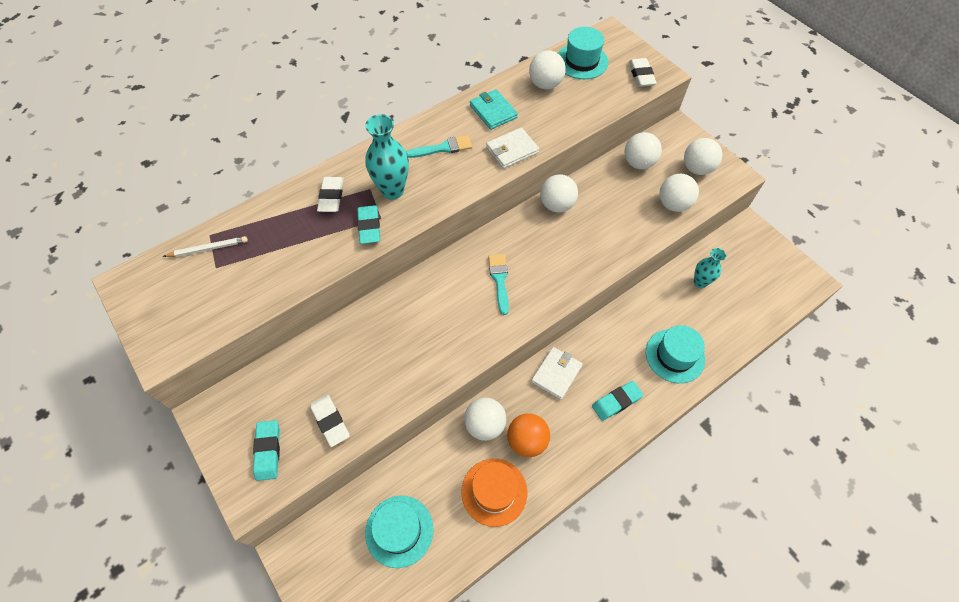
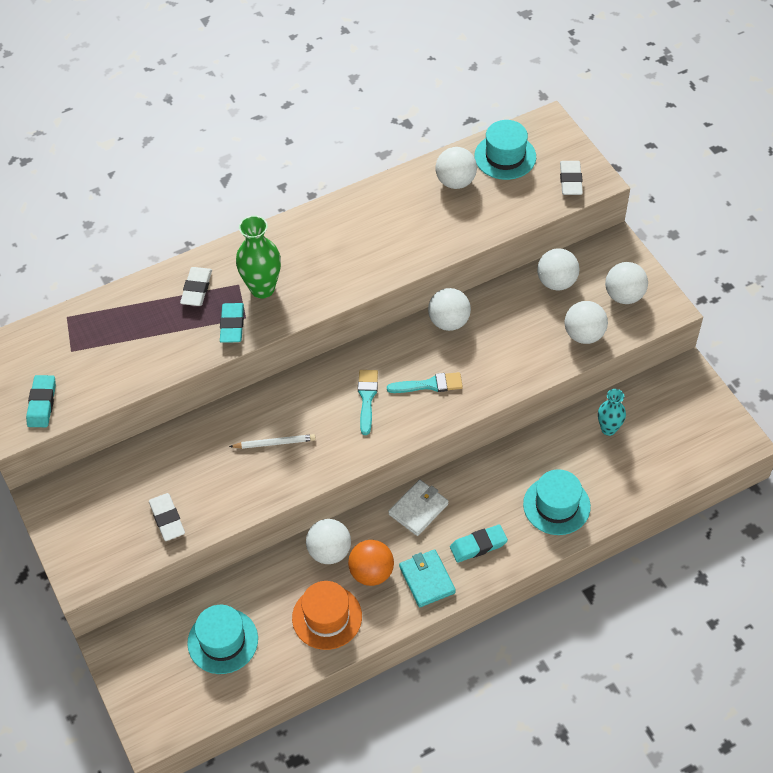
camera: 10 degrees right, 5 degrees down
white pencil [163,236,248,257] -> white pencil moved to [229,434,316,449]
turquoise eraser [253,420,280,481] -> turquoise eraser moved to [26,375,56,427]
turquoise vase [365,114,409,199] -> green vase [236,215,281,299]
turquoise brush [406,135,472,158] -> turquoise brush moved to [387,372,463,393]
turquoise wallet [470,89,518,130] -> turquoise wallet moved to [399,549,456,607]
white wallet [486,127,539,169] -> none

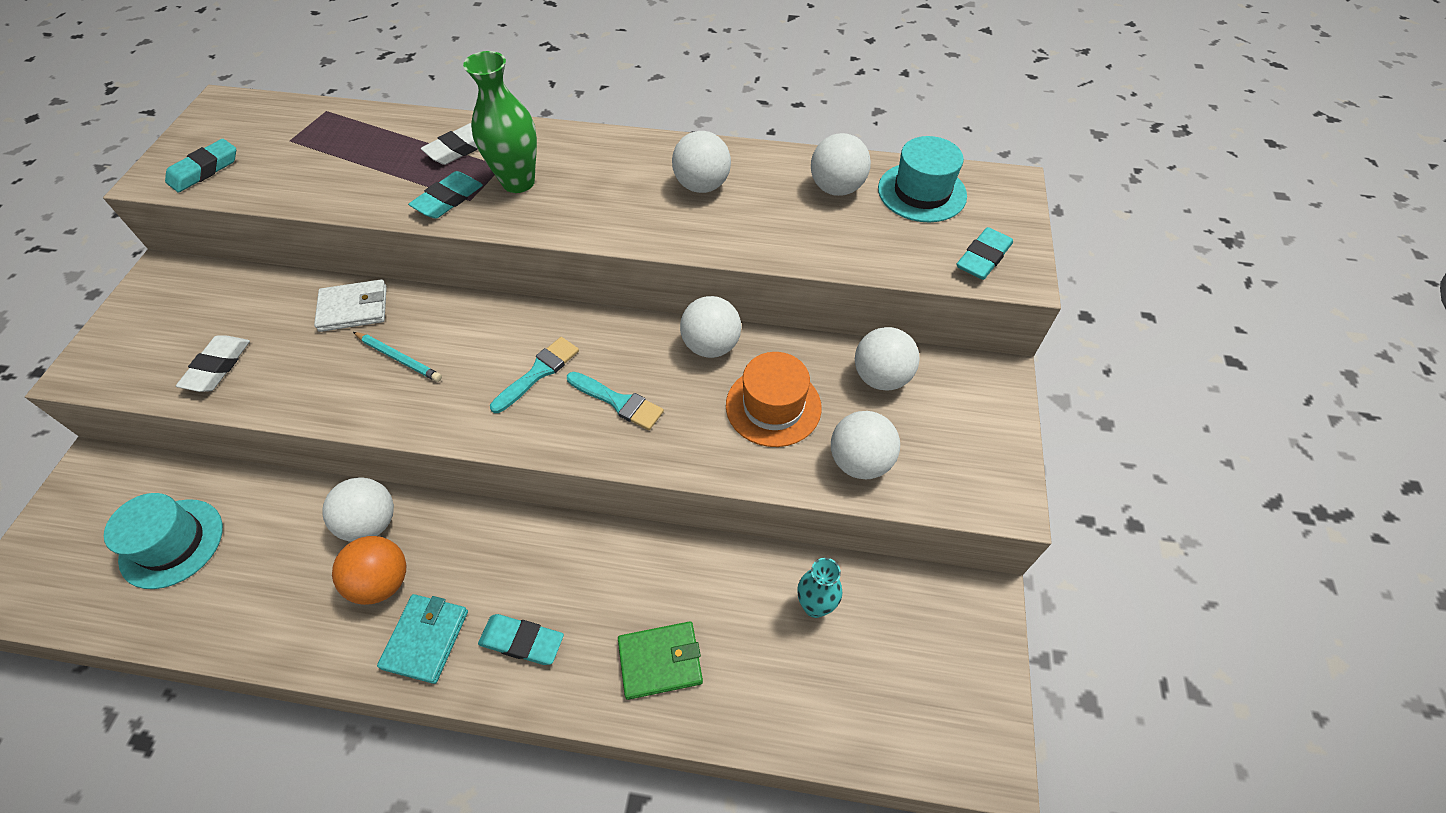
camera: 35 degrees right, 0 degrees up
white pencil [229,434,316,449] -> turquoise pencil [353,332,442,382]
orange hat [292,581,362,650] -> orange hat moved to [726,352,822,447]
white wallet [388,479,449,536] -> white wallet moved to [314,279,387,332]
turquoise hat [523,469,591,535] -> green wallet [618,621,703,700]
white eraser [560,161,583,195] -> turquoise eraser [956,227,1013,280]
white ball [605,262,648,304] -> white ball moved to [672,131,731,193]

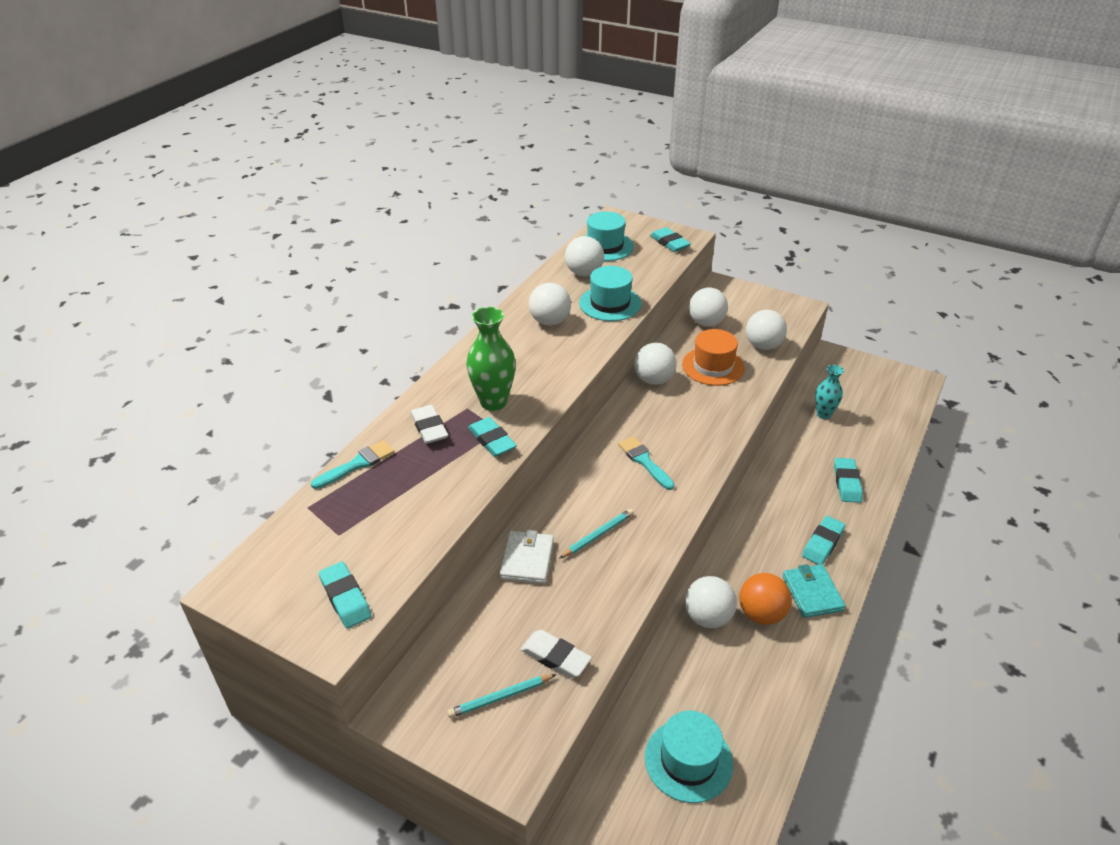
camera: 70 degrees left, 15 degrees down
turquoise wallet [377,594,468,684] -> turquoise wallet turned 45 degrees clockwise [783,564,846,618]
turquoise brush [567,372,664,430] -> turquoise brush moved to [311,440,395,489]
green wallet [618,621,703,700] -> turquoise eraser [834,458,863,503]
none -> turquoise pencil [447,674,557,718]
none -> turquoise hat [579,266,641,321]

